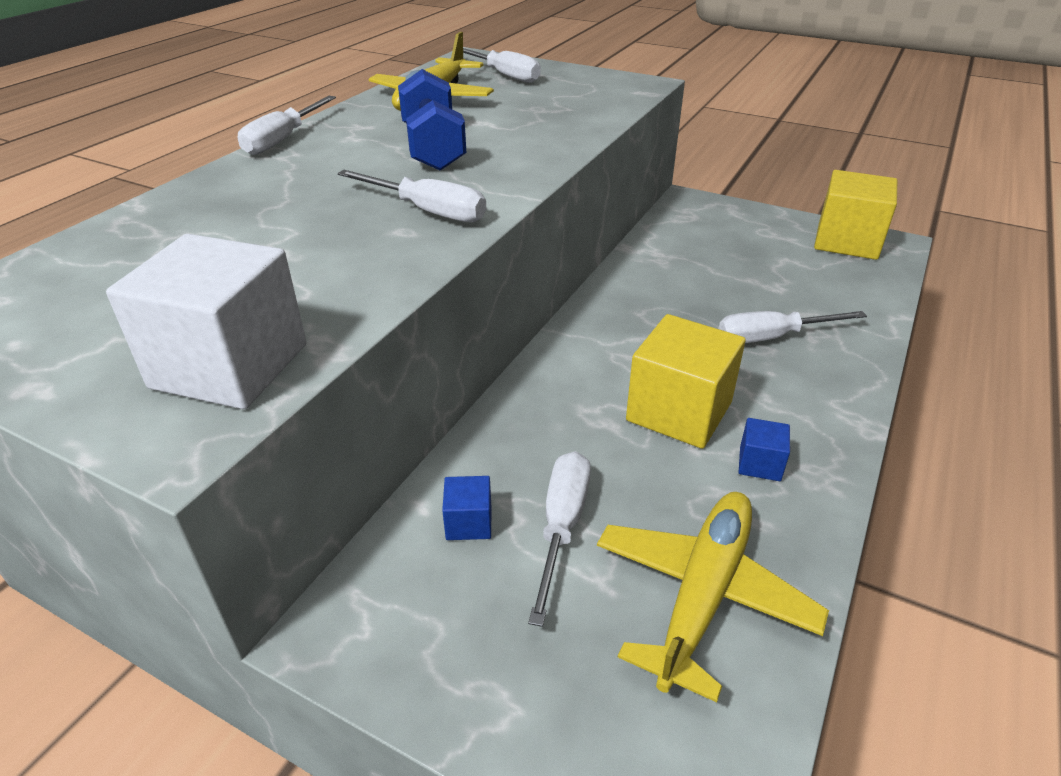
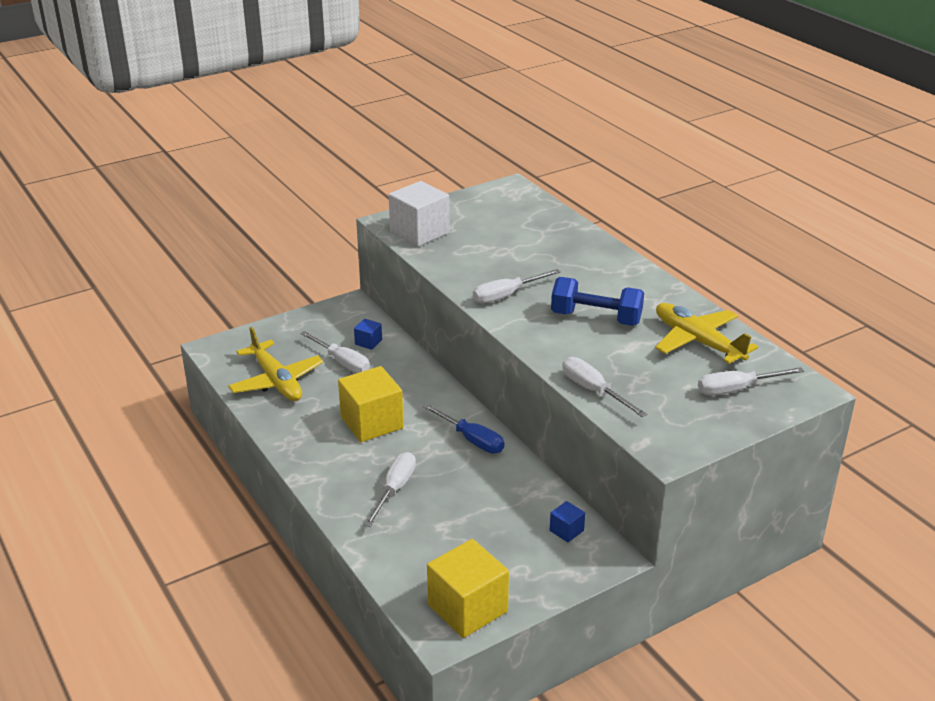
camera: 120 degrees right, 5 degrees down
white screwdriver [238,96,336,155] -> white screwdriver moved to [562,357,647,417]
blue cube [739,418,790,481] -> blue cube moved to [550,501,585,542]
none -> blue screwdriver [422,403,504,453]

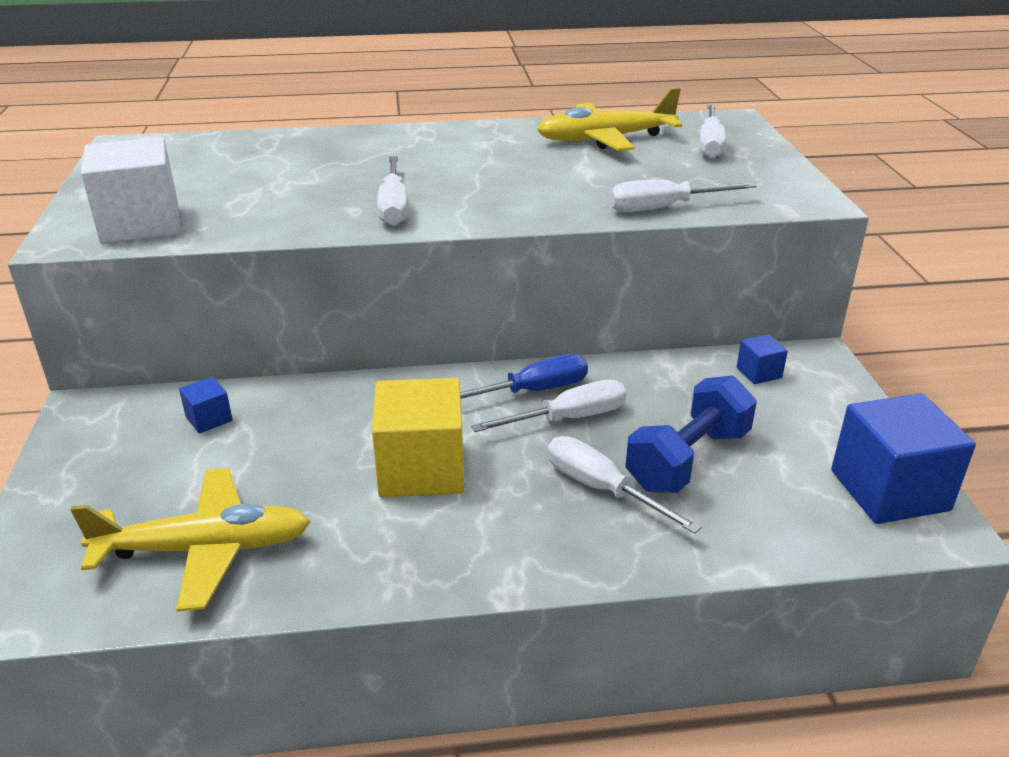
camera: 65 degrees left, 0 degrees up
white screwdriver [300,331,370,373] -> white screwdriver moved to [471,380,626,432]
yellow cube [427,539,509,638] -> blue cube [831,393,976,524]
blue dumbbell [551,277,644,326] -> blue dumbbell moved to [626,376,757,493]

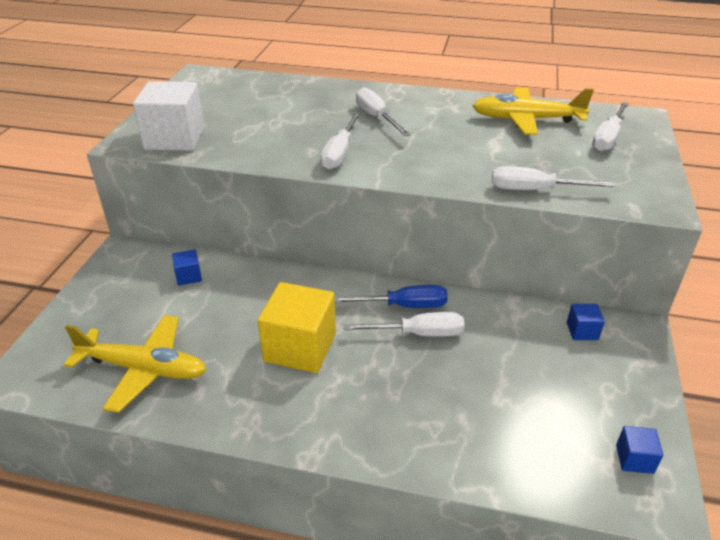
camera: 20 degrees right, 5 degrees up
white screwdriver [547,436,702,534] -> white screwdriver moved to [356,87,411,136]
blue dumbbell [626,376,757,493] -> none
blue cube [831,393,976,524] -> blue cube [616,426,663,474], size x0.46

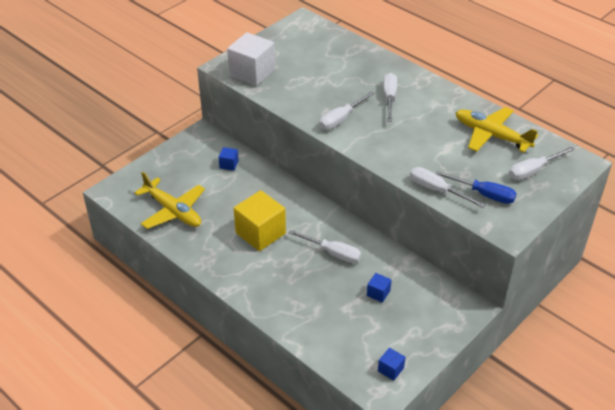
camera: 30 degrees right, 5 degrees up
blue screwdriver [335,285,448,308] -> blue screwdriver moved to [435,171,517,204]
blue cube [567,304,605,340] -> blue cube moved to [367,273,391,303]

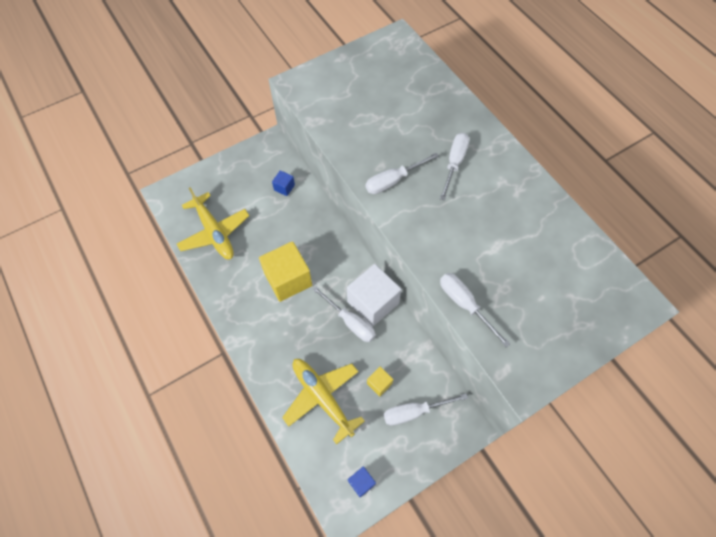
camera: 15 degrees right, 20 degrees up
white cube [227,32,275,86] -> white cube moved to [347,264,402,327]
blue cube [367,273,391,303] -> yellow cube [367,367,393,396]
blue screwdriver [435,171,517,204] -> none
yellow plane [455,107,538,153] -> yellow plane moved to [282,359,365,444]
white screwdriver [509,147,575,180] -> white screwdriver moved to [384,393,468,426]

